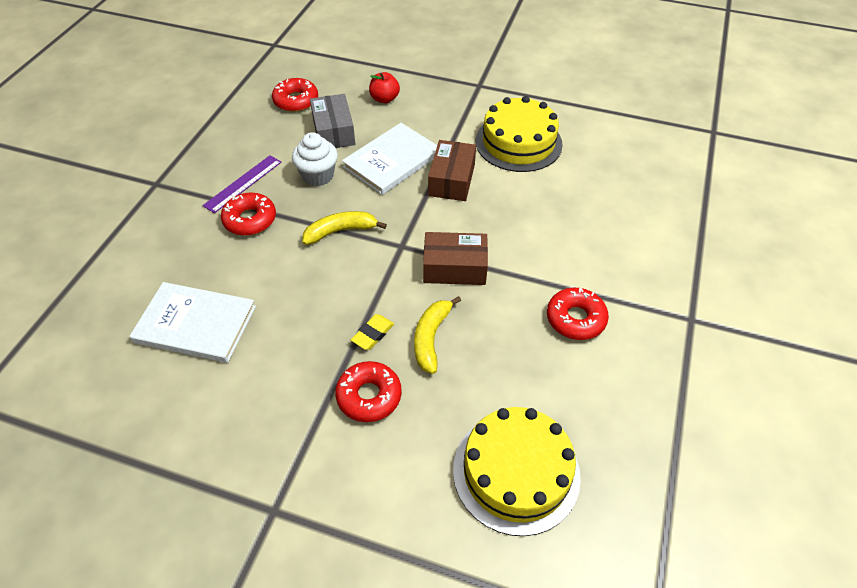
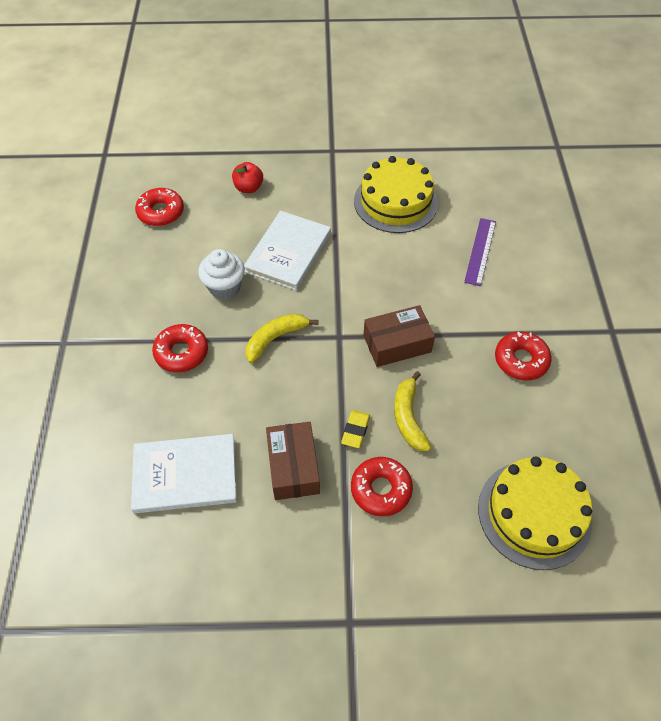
camera: 20 degrees left, 5 degrees up
purple ruler [202,155,282,213] -> purple ruler moved to [464,218,496,286]
grey box [310,94,355,148] -> none
brown box [428,140,476,201] -> brown box moved to [266,422,320,500]

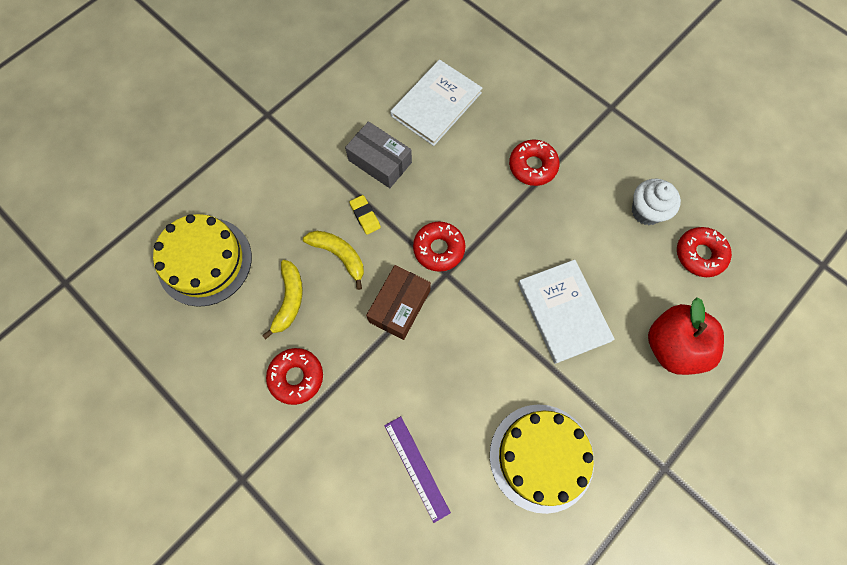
camera: 135 degrees right, 15 degrees up
white cupcake [198,249,245,300] -> white cupcake moved to [632,179,681,225]
red apple [232,162,263,193] -> red apple [648,297,724,375], size x1.85
yellow banana [245,314,318,363] -> yellow banana moved to [262,260,303,339]
brown box [266,422,320,500] -> grey box [345,121,412,188]
red donut [351,457,413,516] -> red donut moved to [413,221,466,272]

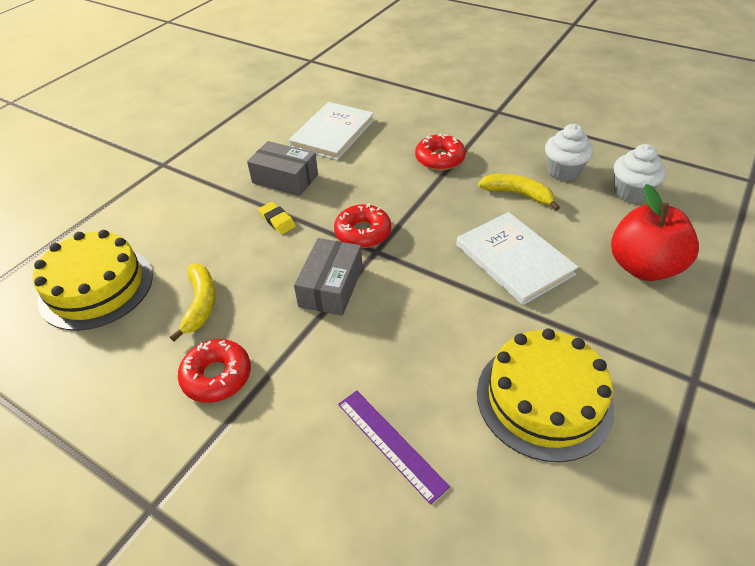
camera: 10 degrees left, 25 degrees down
yellow banana [303,231,364,290] -> yellow banana moved to [478,174,560,211]
brown box [366,265,431,340] -> grey box [294,238,363,316]
red donut [677,227,732,277] -> white cupcake [614,144,666,203]

